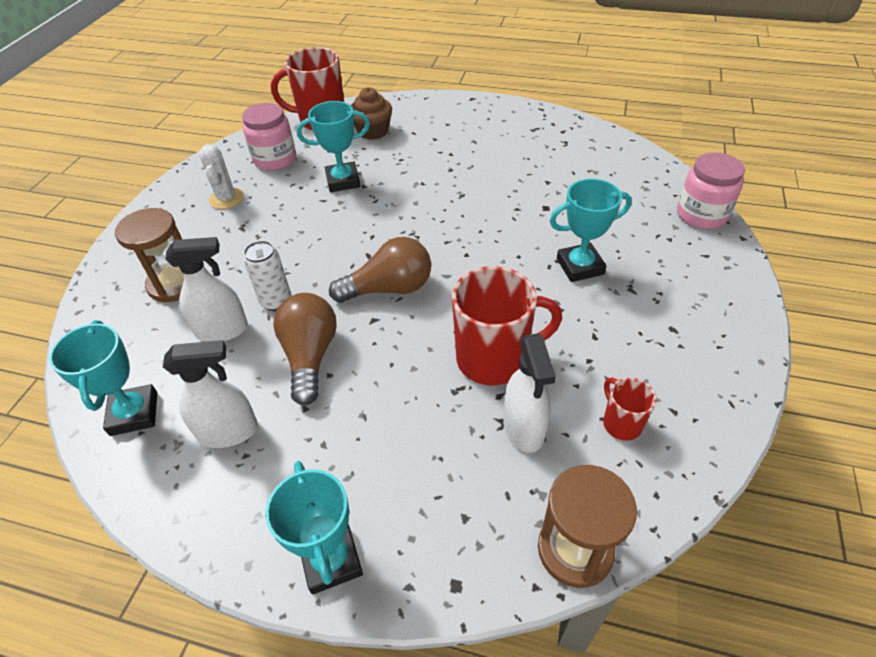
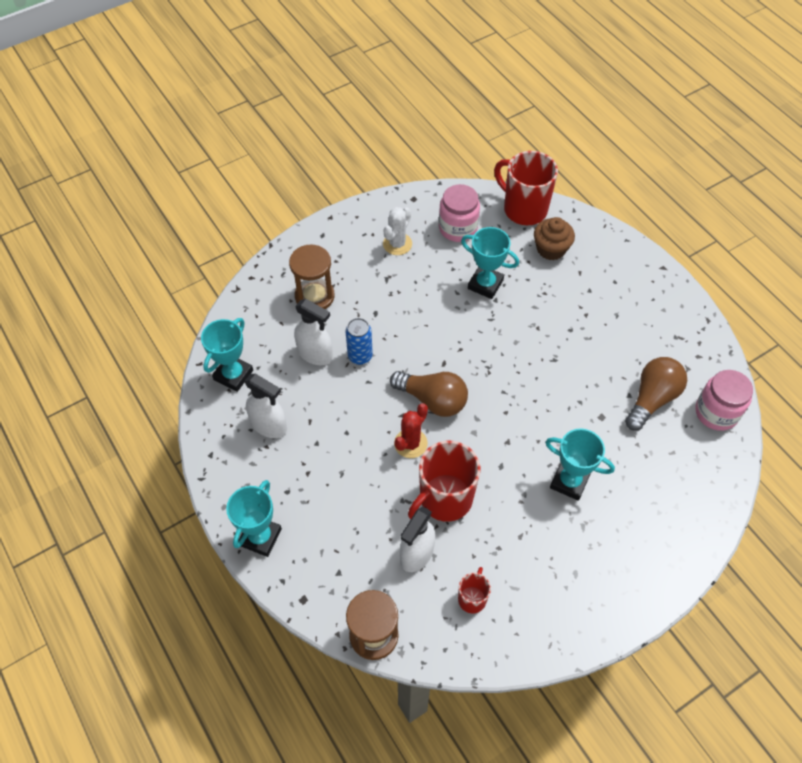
camera: 40 degrees right, 10 degrees up
white can [244,241,291,311] -> blue can [345,318,373,365]
brown light bulb [273,293,337,405] -> brown light bulb moved to [625,357,687,431]
red mug [452,266,562,386] -> red mug turned 105 degrees clockwise [408,441,480,522]
pink jar [677,152,745,229] -> pink jar moved to [695,370,753,431]
none -> red cactus [394,403,428,458]

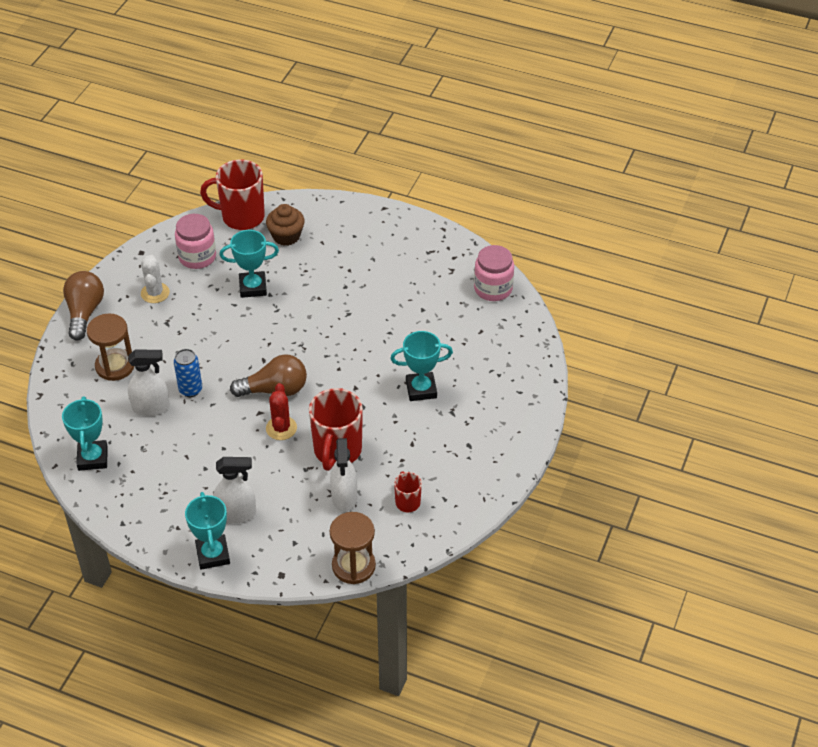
camera: 35 degrees left, 10 degrees down
white spray bottle [244,374,287,438] -> white spray bottle moved to [213,457,256,523]
brown light bulb [625,357,687,431] -> brown light bulb moved to [63,271,104,340]

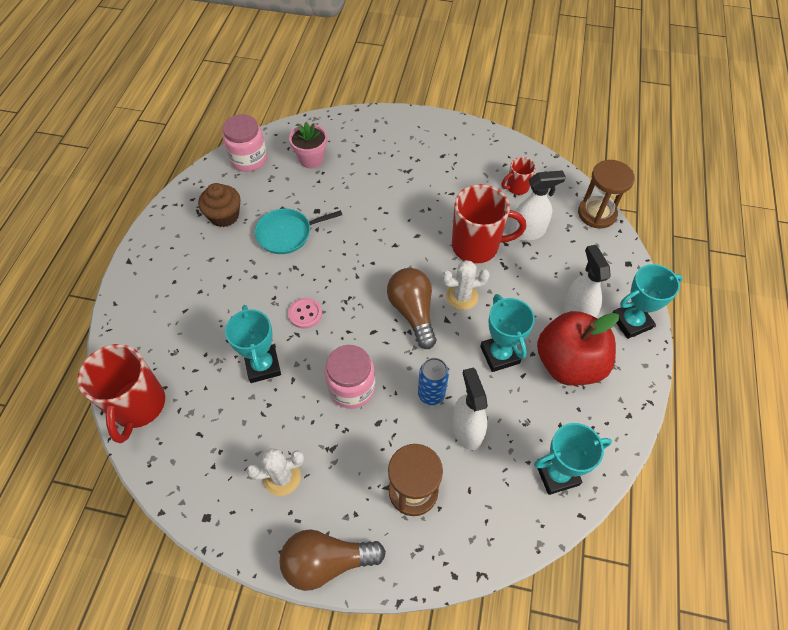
camera: 100 degrees left, 10 degrees up
pink jar [175,214,216,269] -> pink jar moved to [325,345,375,409]
brown cupcake [266,204,305,246] -> brown cupcake moved to [198,183,240,227]
red cactus [266,383,297,440] -> white cactus [442,260,490,310]
turquoise trophy [390,331,453,401] -> turquoise trophy moved to [480,294,535,372]
none -> turquoise pan [255,208,342,254]
none -> pink button [288,298,322,329]
none -> pink flower pot [289,122,327,168]
none -> red apple [537,311,619,386]

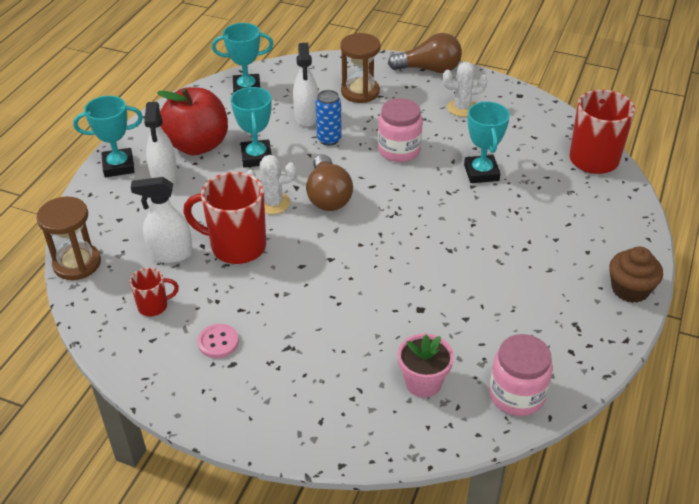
camera: 170 degrees left, 15 degrees down
brown cupcake [198,183,240,227] -> brown cupcake moved to [609,247,663,303]
turquoise pan [255,208,342,254] -> none
pink button [288,298,322,329] -> pink button moved to [198,324,239,358]

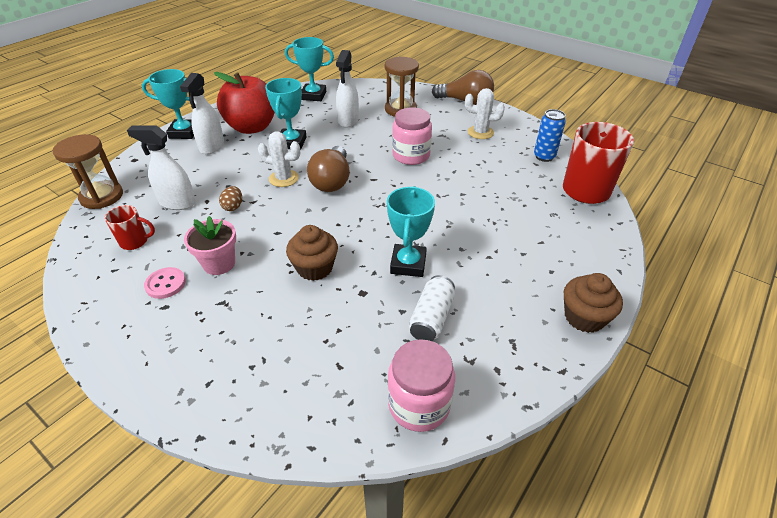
camera: 15 degrees right, 0 degrees up
red mug [183,172,266,264] -> brown egg [219,186,242,211]
blue can [316,90,342,146] -> blue can moved to [534,109,566,162]
pink flower pot [398,334,454,398] -> pink flower pot moved to [184,216,236,275]
turquoise trophy [464,101,510,183] -> turquoise trophy moved to [387,186,435,277]
none -> brown cupcake [286,225,338,281]
none -> white can [409,275,455,341]

